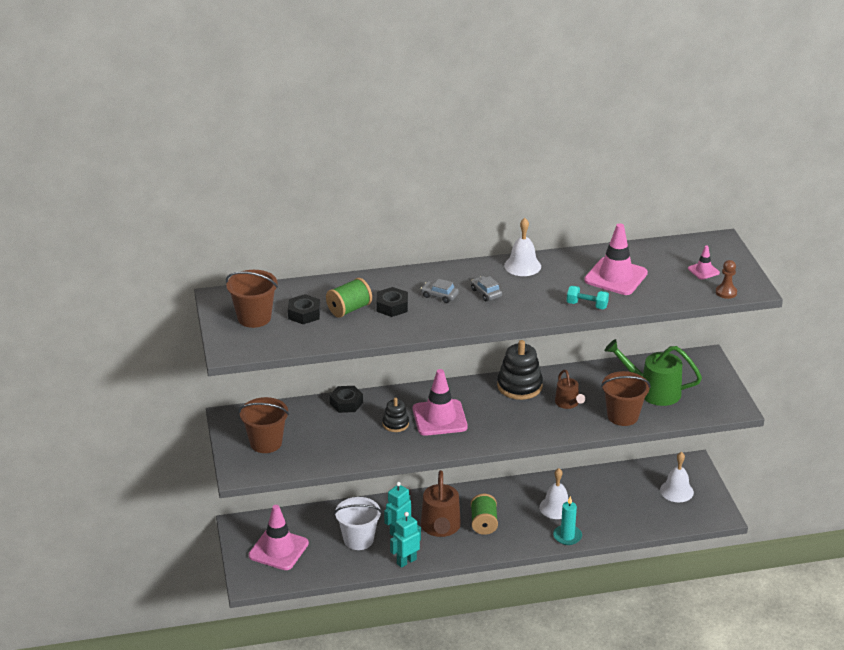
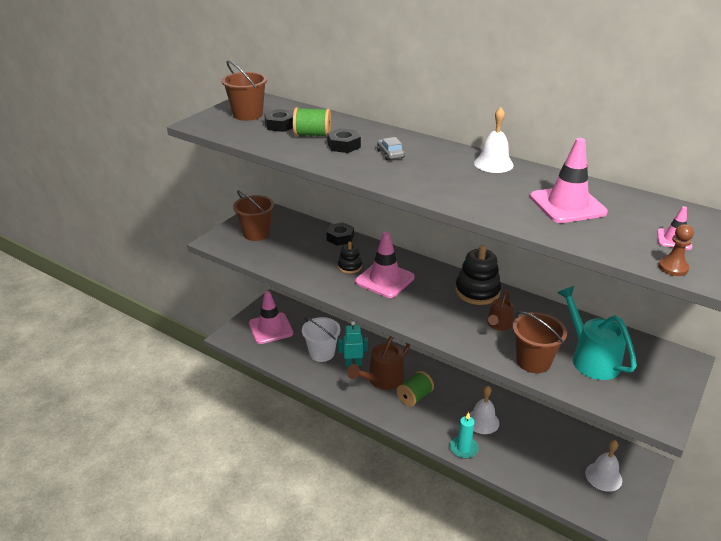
camera: 45 degrees right, 0 degrees up
turquoise robot [390,512,421,568] -> none
grey car [471,276,502,301] -> none
turquoise dumbbell [567,286,609,309] -> none
green watering can [604,339,702,406] -> turquoise watering can [557,286,637,380]

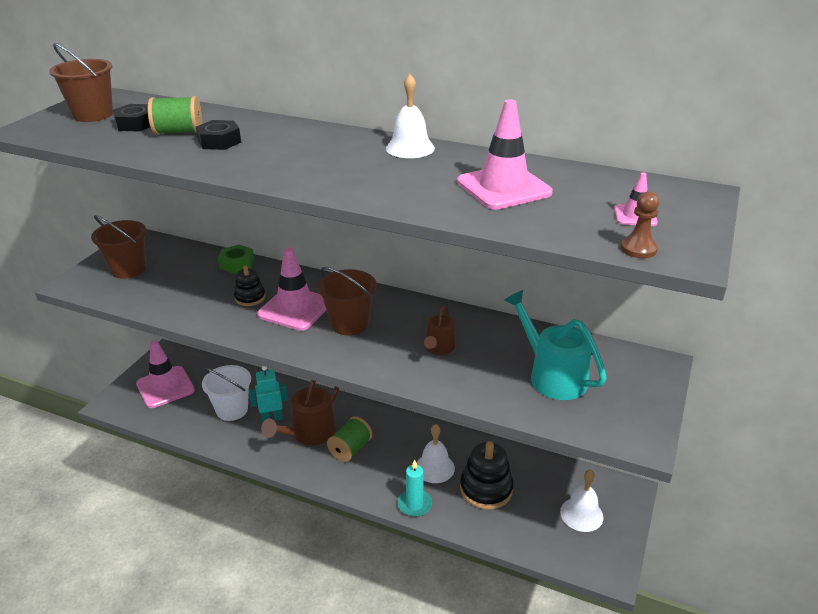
camera: 10 degrees left, 0 degrees up
black nut [326,222,354,246] -> green nut [218,244,254,274]
grey car [377,137,405,160] -> none
black stacking toy [455,245,501,305] -> black stacking toy moved to [460,441,514,510]
brown bucket [513,311,567,373] -> brown bucket moved to [318,267,377,336]

